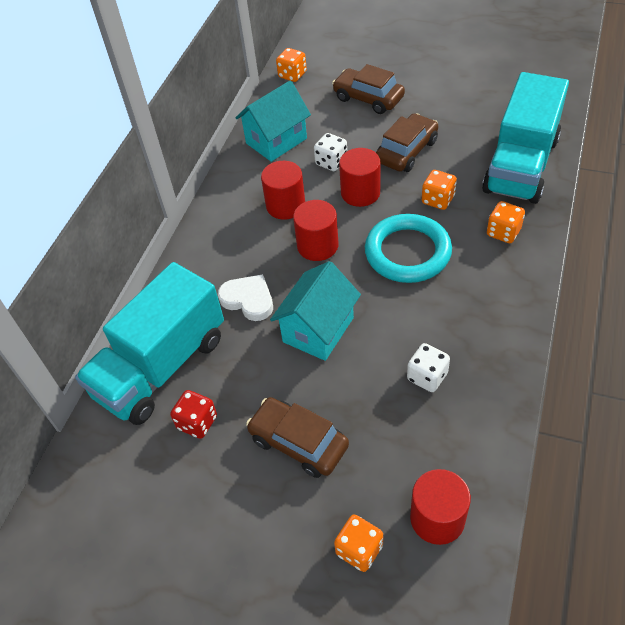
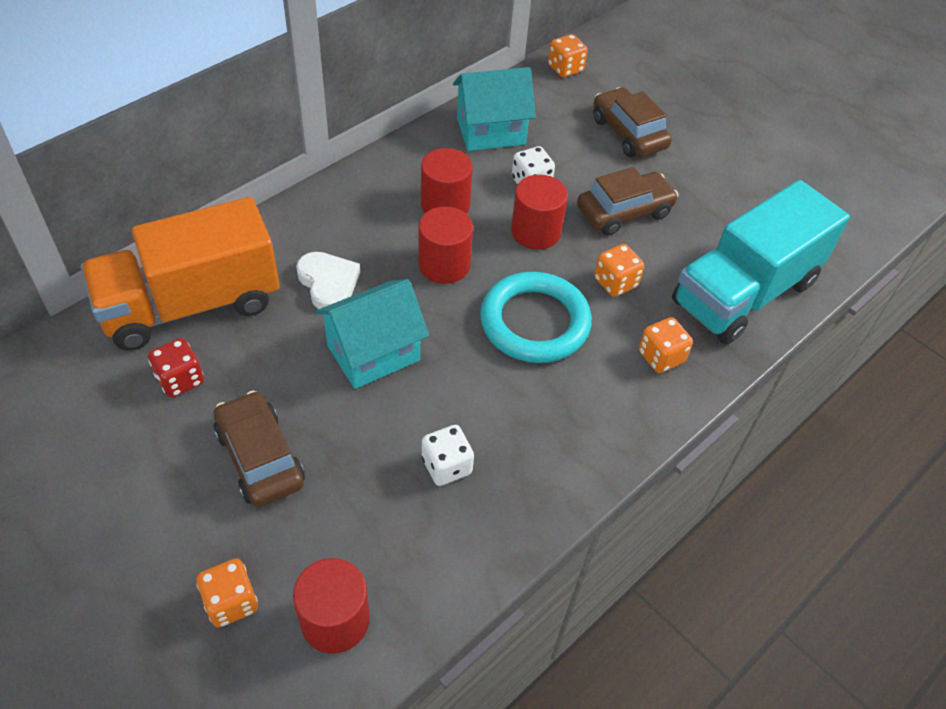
camera: 20 degrees right, 0 degrees up
turquoise truck [75,262,224,425] -> orange truck [81,197,280,351]

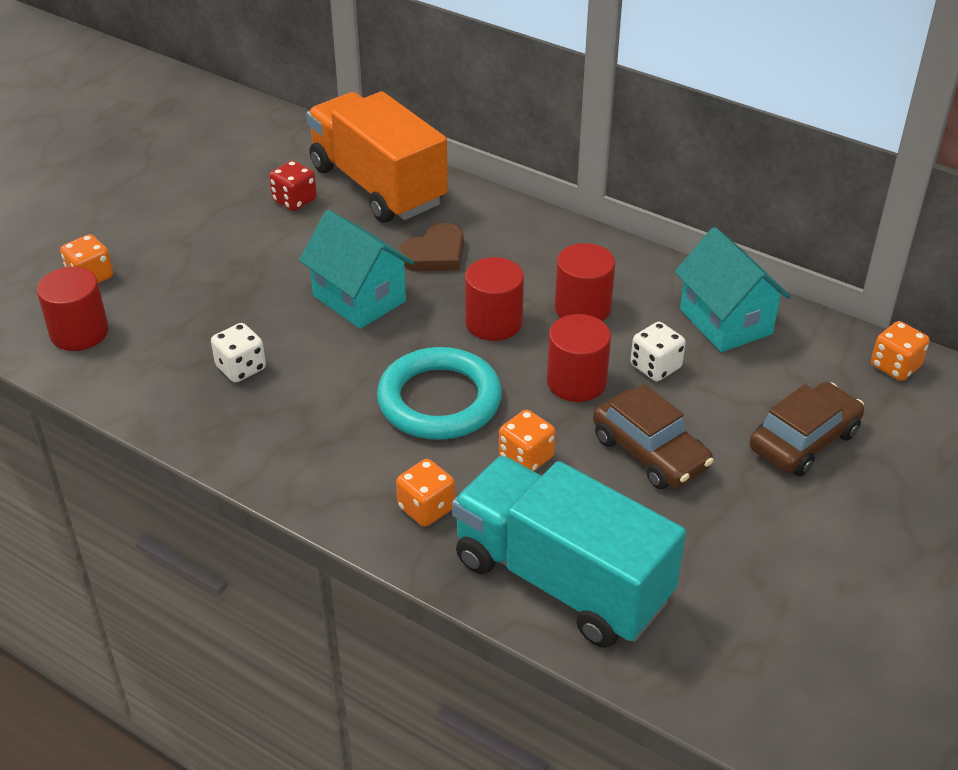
camera: 80 degrees right, 10 degrees down
brown car [214,390,305,507] -> none
white heart [296,252,360,309] -> brown heart [399,223,464,271]

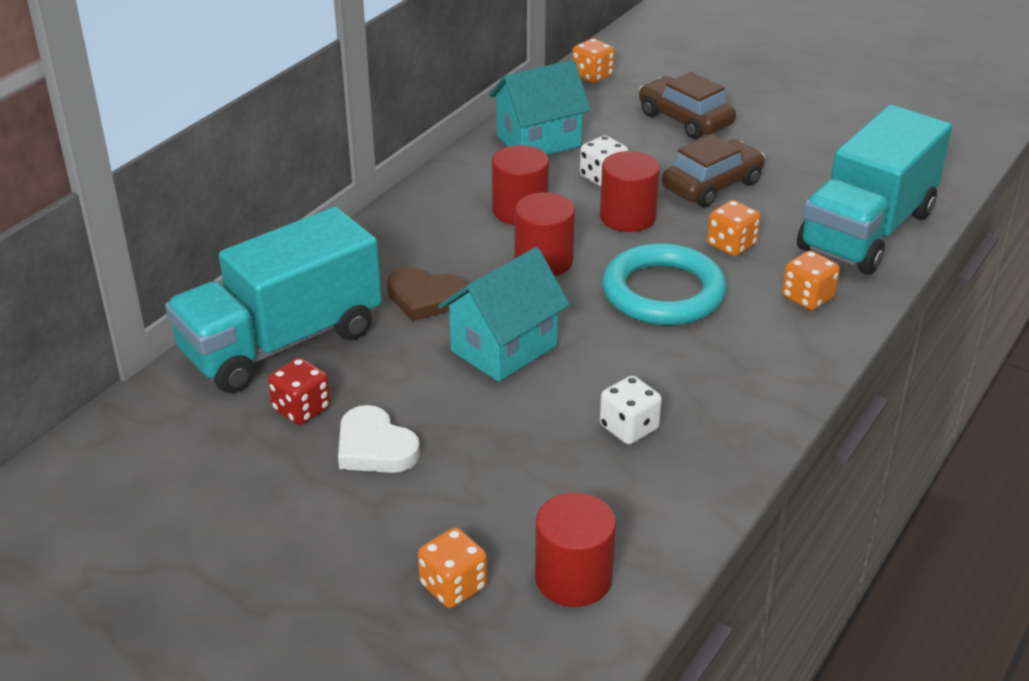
camera: 90 degrees left, 5 degrees down
orange truck [307,91,448,223] -> turquoise truck [165,207,382,393]
brown heart [399,223,464,271] -> brown heart turned 150 degrees clockwise [387,267,467,321]
none -> white heart [338,405,420,473]

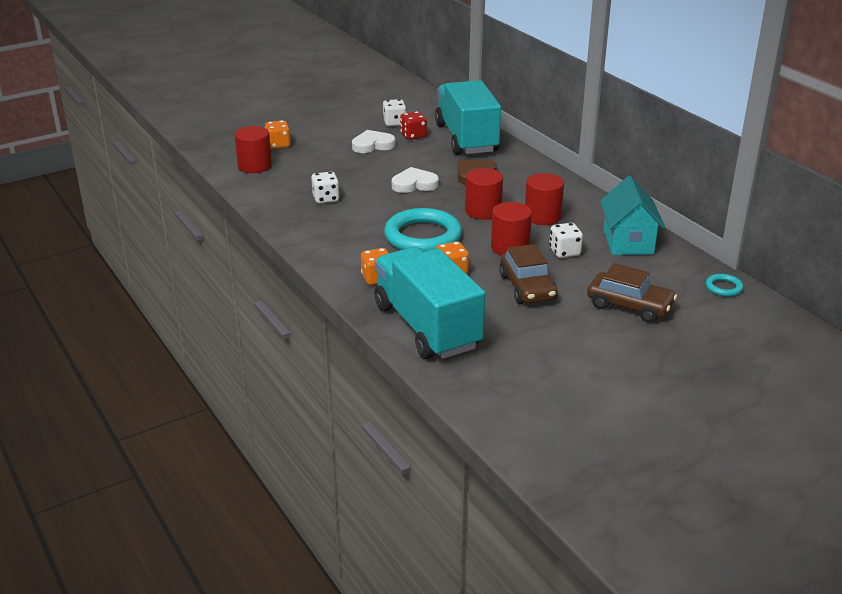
camera: 115 degrees right, 5 degrees down
turquoise house [438,247,570,382] -> white heart [392,167,439,193]
orange dice [572,39,615,83] -> turquoise ring [706,274,743,297]
brown car [639,72,736,139] -> brown car turned 45 degrees clockwise [587,263,677,323]
none -> white dice [383,99,406,126]

